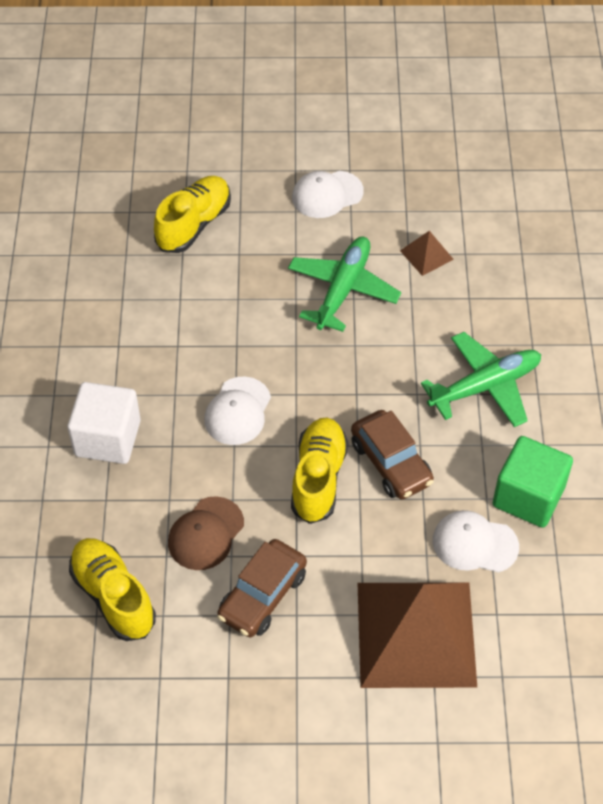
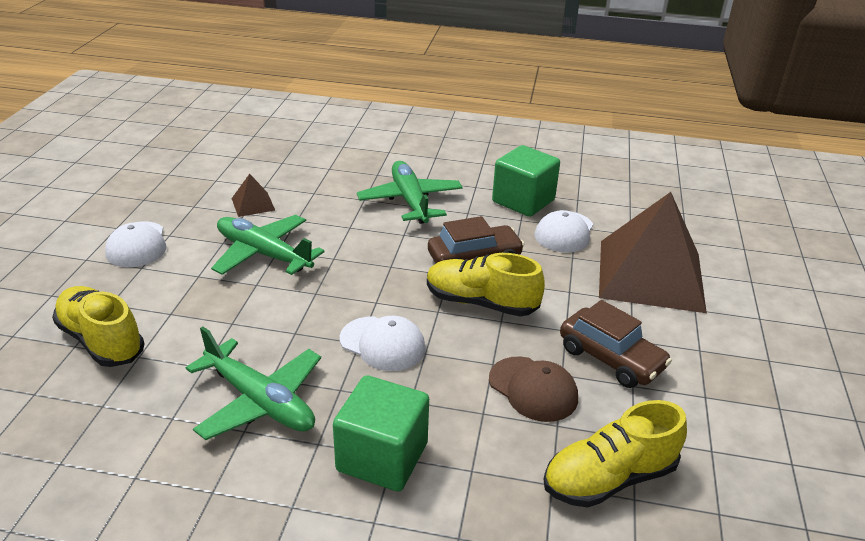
camera: 80 degrees left, 20 degrees down
white cube [67,382,141,464] -> green cube [333,375,429,492]
none -> green plane [186,327,321,440]

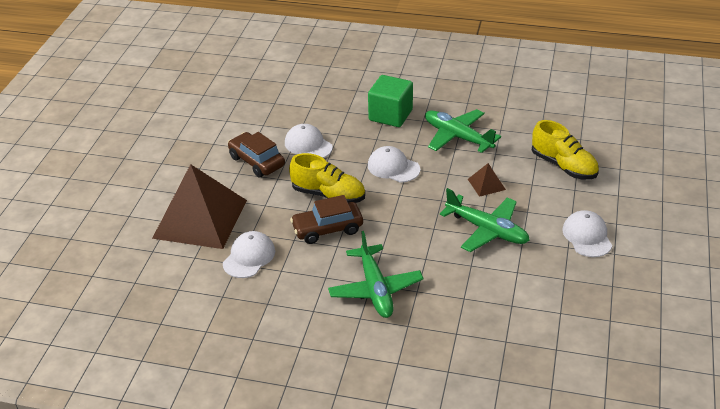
camera: 175 degrees left, 5 degrees up
brown pyramid [231,174,276,217] -> brown pyramid moved to [468,163,506,197]
brown cap [489,356,578,422] -> white cap [285,124,333,158]
green cube [492,145,560,217] -> none
yellow shoe [543,400,687,508] -> none

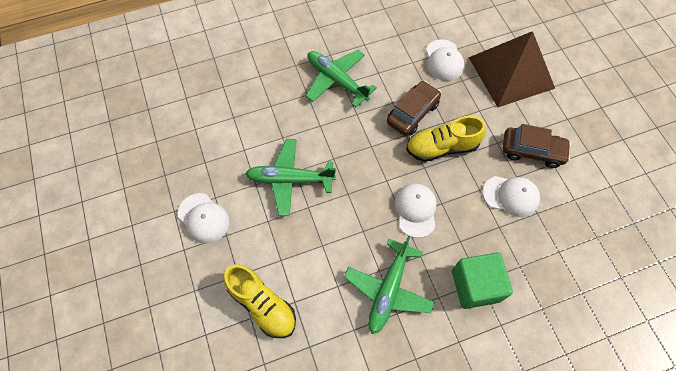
camera: 145 degrees right, 25 degrees up
white cap [368,146,420,182] -> white cap turned 90 degrees counterclockwise [395,184,436,238]
green plane [425,109,501,153] -> green plane turned 105 degrees clockwise [344,236,435,334]
brown pyramid [468,163,506,197] -> none
yellow shoe [532,120,599,180] -> yellow shoe turned 150 degrees counterclockwise [223,264,296,338]

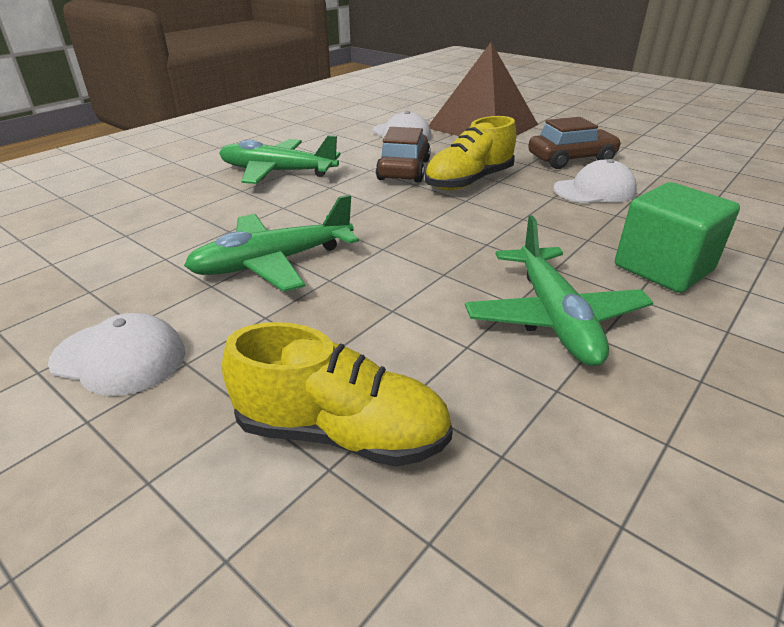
camera: 30 degrees left, 30 degrees down
white cap [395,184,436,238] -> none

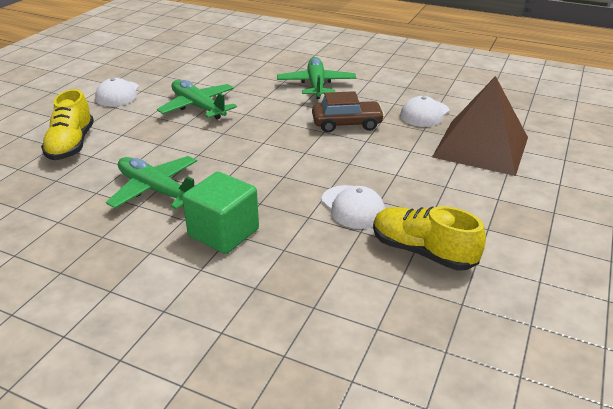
camera: 75 degrees right, 0 degrees up
yellow shoe [425,116,516,190] -> yellow shoe moved to [373,206,486,271]
green plane [465,215,654,366] -> green plane turned 60 degrees clockwise [106,156,197,209]
brown car [528,117,622,169] -> none

